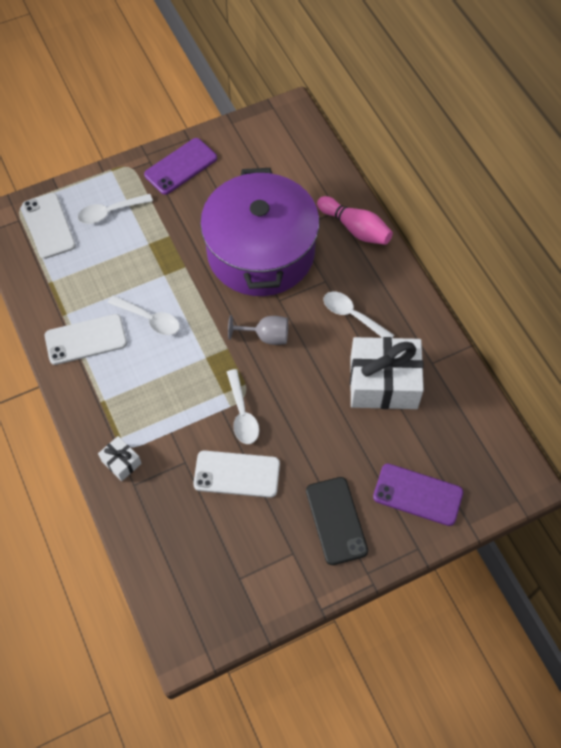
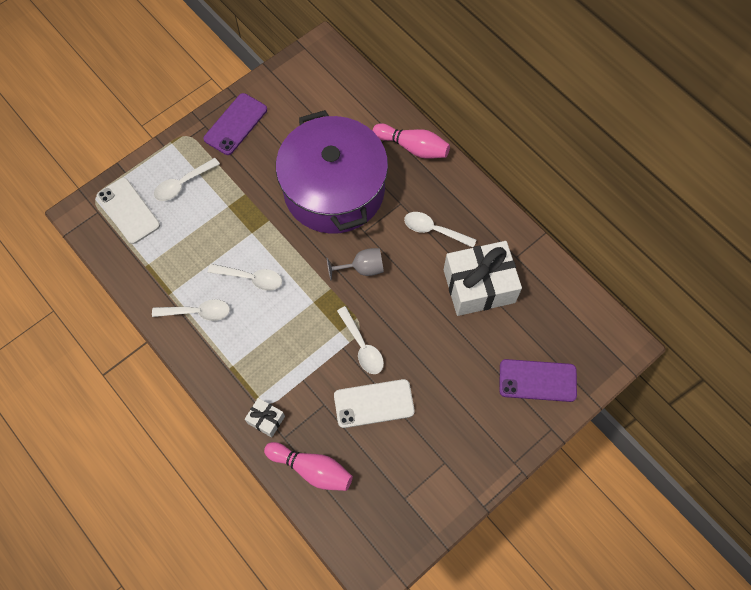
camera: 15 degrees left, 5 degrees up
white phone [45,314,127,365] -> white spoon [152,299,230,321]
black phone [306,477,368,565] -> none
none -> pink bowling pin [264,442,353,491]

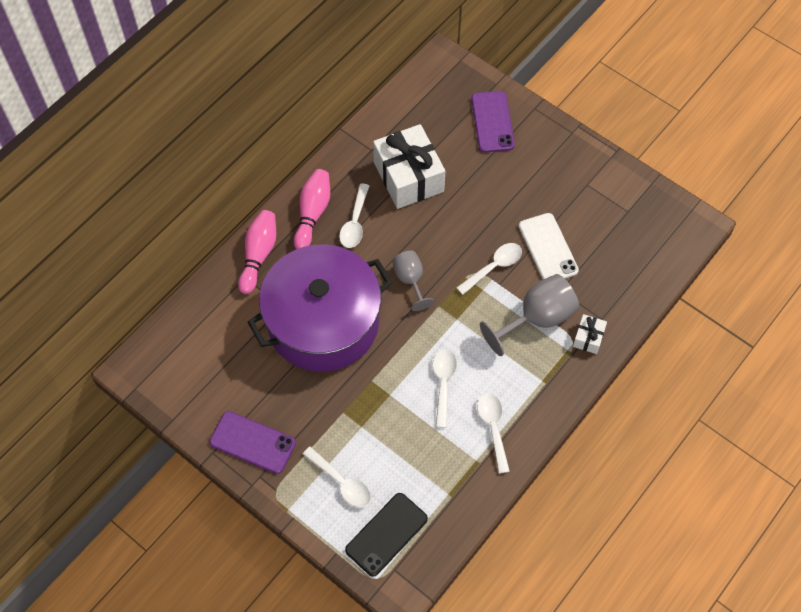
camera: 100 degrees left, 5 degrees down
white phone [97,178,160,244] -> black phone [345,493,428,577]
pink bowling pin [264,442,353,491] -> pink bowling pin moved to [294,169,330,249]
none -> grey goblet [480,274,579,356]

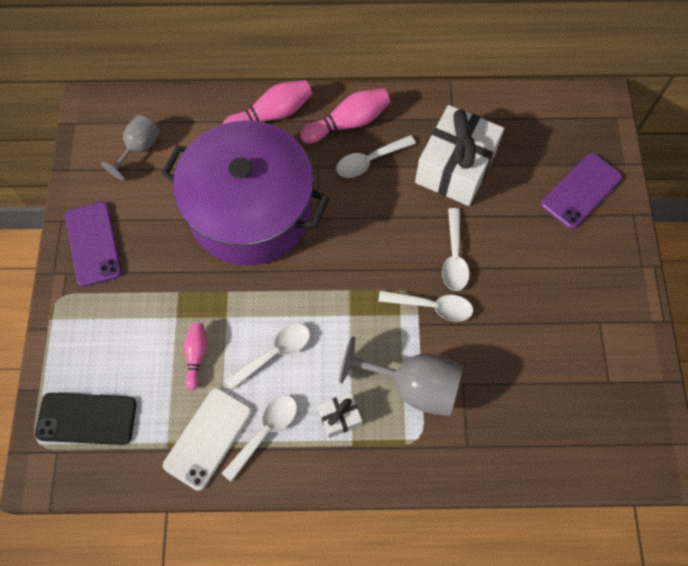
camera: 50 degrees right, 5 degrees up
white spoon [303,446,371,508] -> white spoon moved to [442,208,470,291]
grey goblet [392,251,434,311] -> grey goblet moved to [101,115,160,180]
white phone [519,213,579,279] -> white phone moved to [163,388,252,491]
white gift [573,314,607,354] -> white gift moved to [317,392,362,438]
none -> pink bowling pin [184,323,207,391]

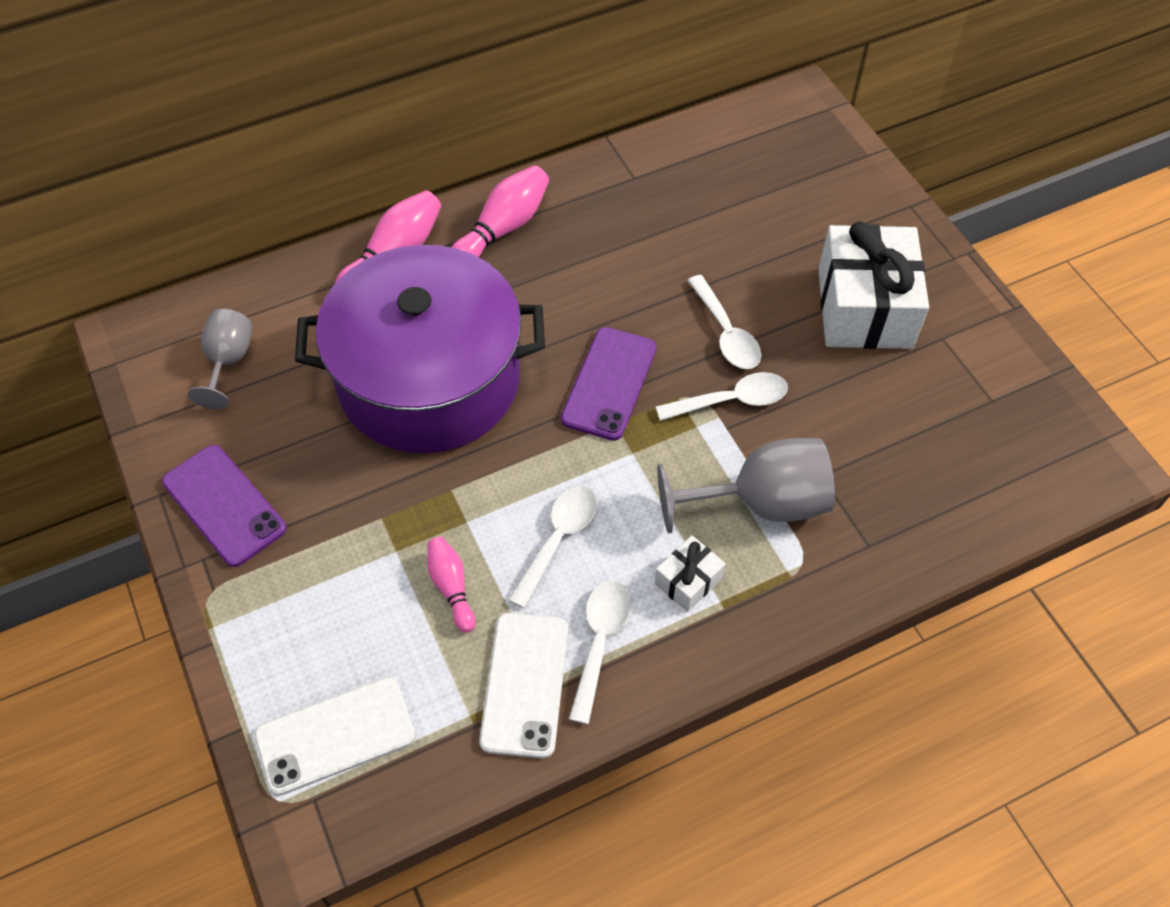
camera: 25 degrees left, 10 degrees down
black phone [35,393,137,445] -> white phone [254,677,416,796]
white spoon [336,135,416,178] -> none
white gift [415,105,504,206] -> white gift moved to [818,222,929,349]
purple phone [541,153,622,229] -> purple phone moved to [561,327,657,441]

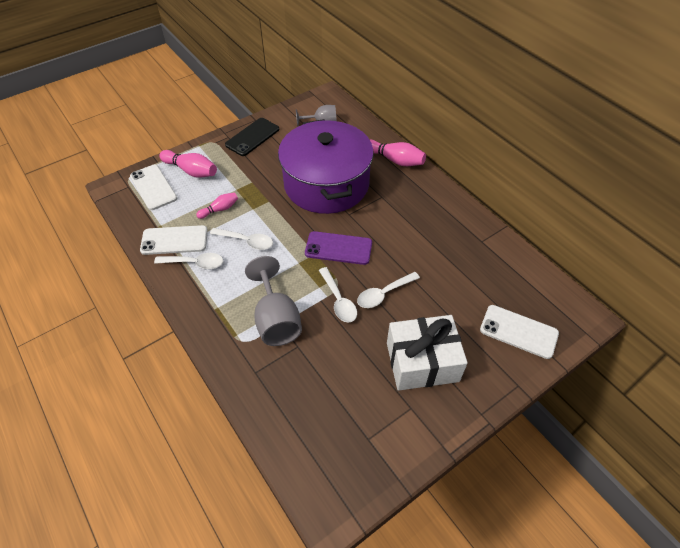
camera: 80 degrees right, 5 degrees down
purple phone [162,445,286,567] -> black phone [225,118,279,156]
pink bowling pin [451,165,549,257] -> pink bowling pin moved to [159,150,217,178]
white gift [655,535,726,612] -> none
none -> white phone [480,305,559,359]

